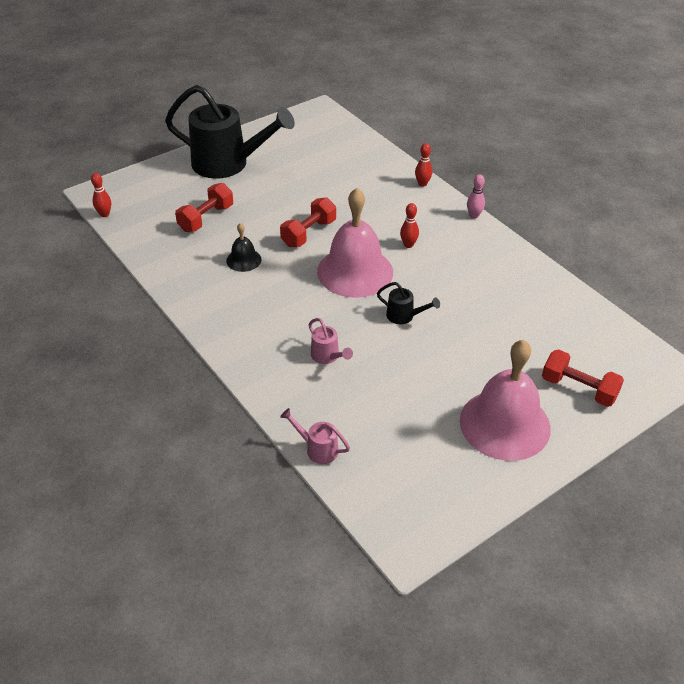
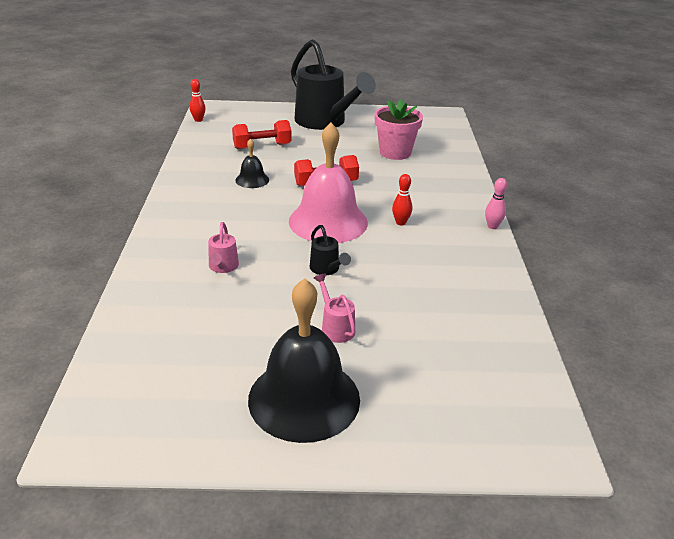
camera: 35 degrees right, 10 degrees down
pink watering can [280,408,350,464] -> pink watering can moved to [314,273,356,343]
red bowling pin [415,143,432,187] -> none
pink bell [460,339,551,461] -> black bell [248,278,360,443]
red dumbbell [542,349,624,407] -> none
none -> pink flower pot [375,100,423,160]

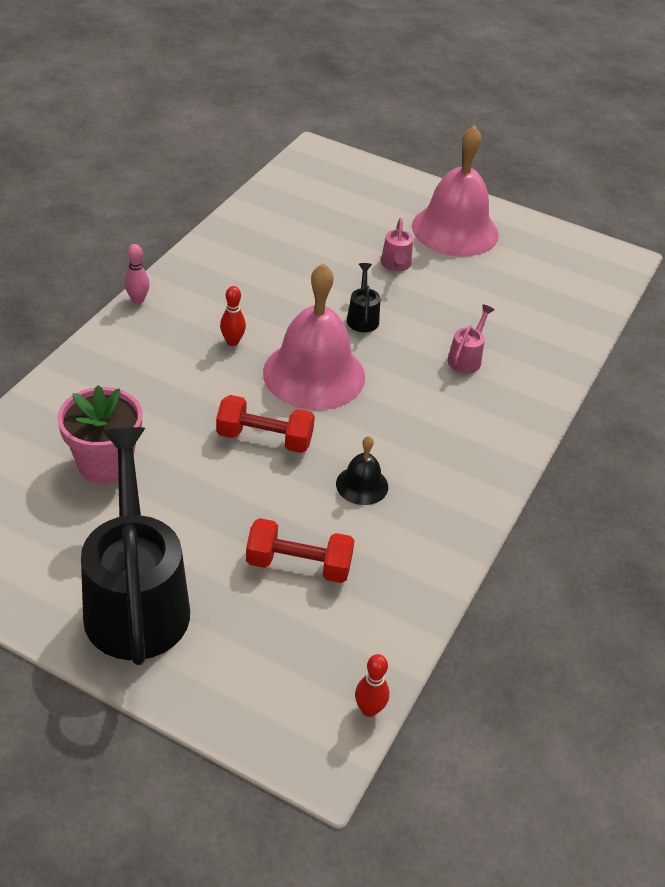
camera: 155 degrees left, 10 degrees up
black bell [248,278,360,443] -> pink bell [412,125,499,257]

